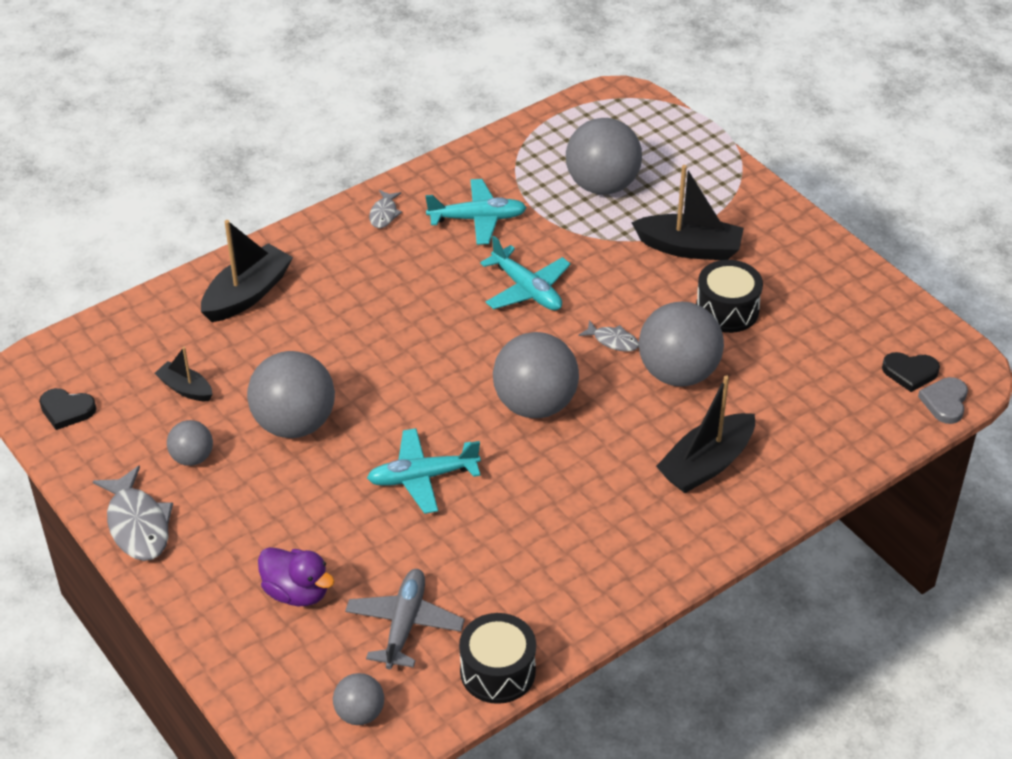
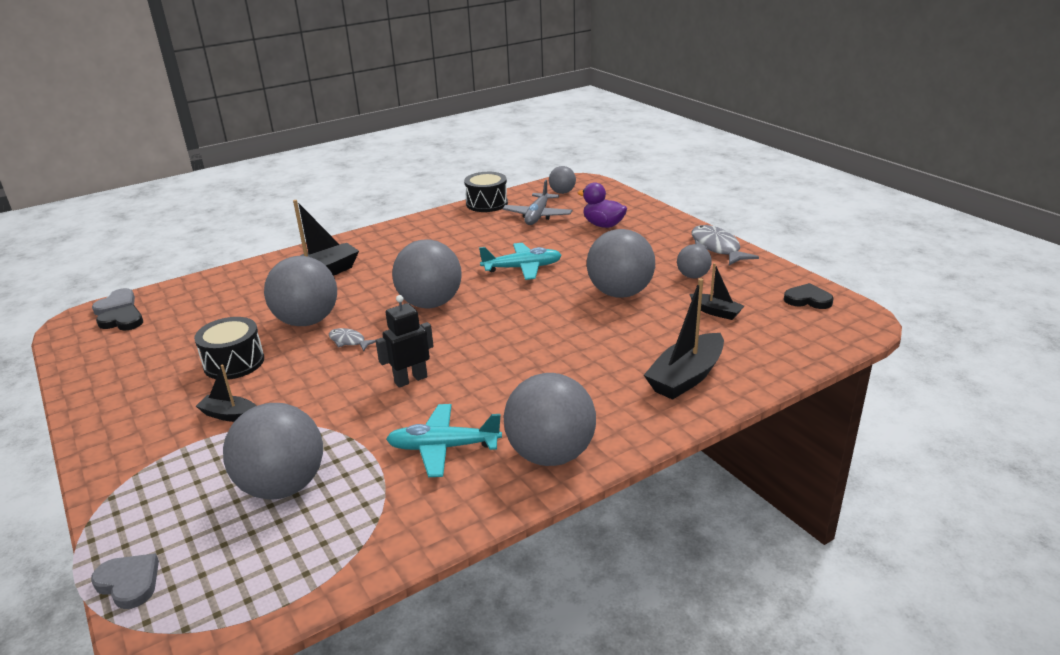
camera: 175 degrees left, 15 degrees down
grey fish [369,190,402,228] -> grey ball [504,373,596,466]
turquoise plane [480,236,571,310] -> black robot [375,295,434,388]
black boat [631,165,744,260] -> black boat [196,365,256,422], size x0.57
none -> grey heart [91,553,159,609]

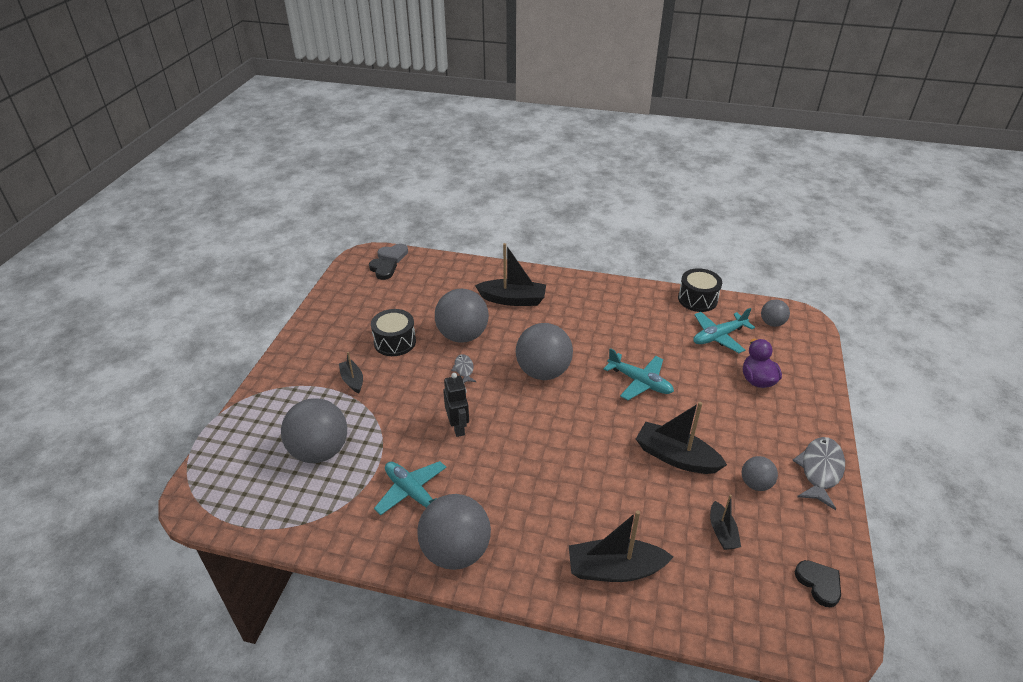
camera: 45 degrees right, 10 degrees up
grey heart [91,553,159,609] -> none
black robot [375,295,434,388] -> black robot turned 60 degrees clockwise [443,373,469,437]
grey plane [502,180,572,225] -> turquoise plane [693,308,755,353]
grey ball [587,229,655,298] -> black boat [636,402,727,474]

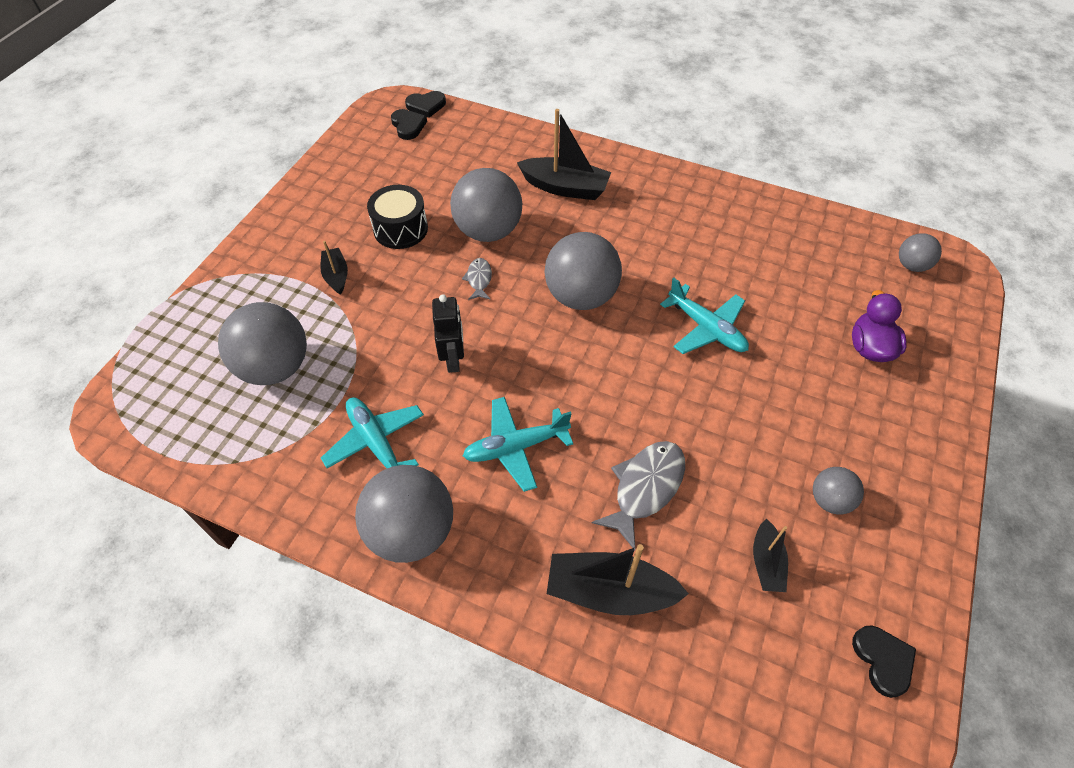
camera: 10 degrees right, 15 degrees up
grey heart [377,243,408,263] -> black heart [405,91,446,118]
black boat [636,402,727,474] -> none
black drum [678,268,722,312] -> none
turquoise plane [693,308,755,353] -> turquoise plane moved to [463,397,573,492]
grey fish [792,437,845,510] -> grey fish moved to [592,441,685,550]

